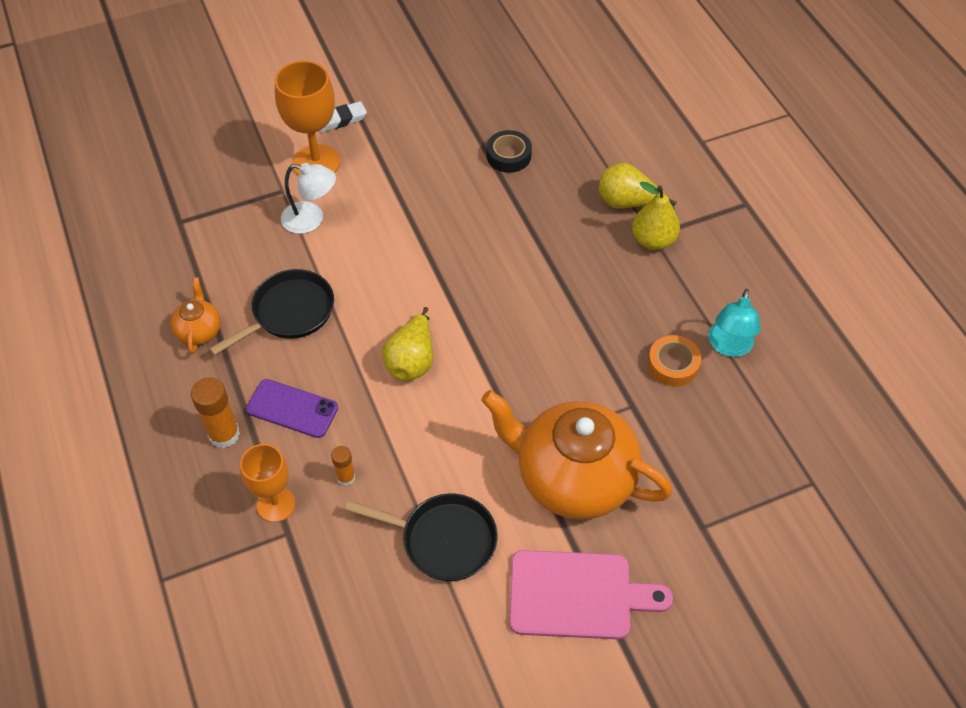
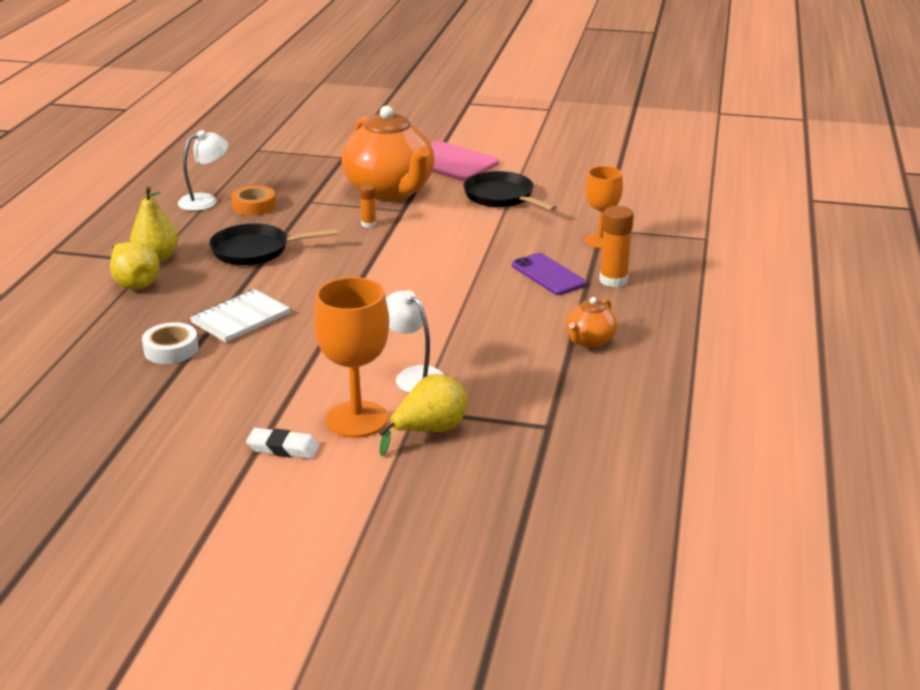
camera: 145 degrees left, 25 degrees down
black pan [209,269,334,356] -> black pan moved to [209,223,338,265]
orange glue stick [331,446,355,486] -> orange glue stick moved to [359,184,376,228]
yellow pear [382,307,433,381] -> yellow pear moved to [379,374,467,456]
black tape [487,130,532,173] -> white tape [142,322,199,364]
turquoise lamp [708,289,761,357] -> white lamp [178,130,228,211]
none -> white notebook [190,289,290,342]

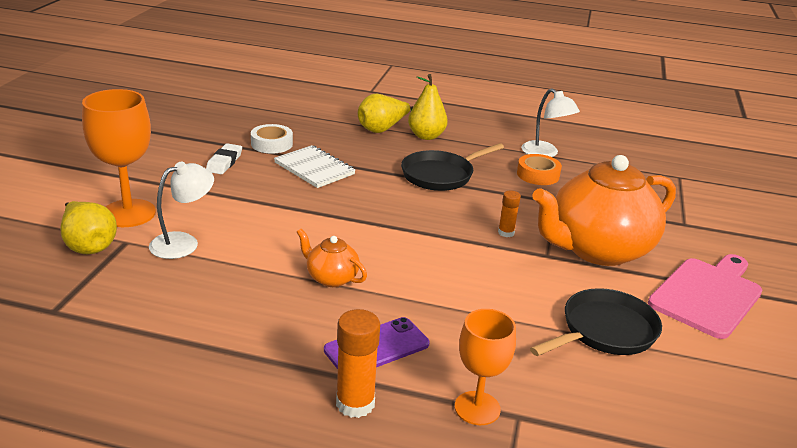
camera: 90 degrees right, 0 degrees up
black pan [209,223,338,265] -> black pan turned 120 degrees counterclockwise [401,143,504,191]
white eraser [246,428,320,459] -> white eraser moved to [206,143,242,174]
orange teapot [566,297,617,347] -> orange teapot moved to [297,229,367,287]

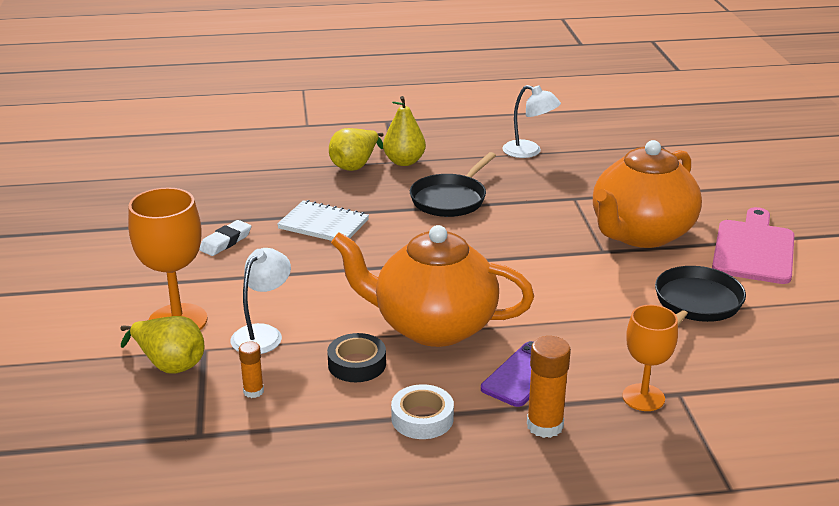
camera: 20 degrees left, 0 degrees up
white eraser [206,143,242,174] -> white eraser turned 45 degrees clockwise [199,220,251,256]
white tape [251,124,293,154] -> white tape moved to [391,384,454,439]
orange teapot [297,229,367,287] -> orange teapot [331,225,534,347], size x2.27
orange glue stick [498,191,521,237] -> orange glue stick moved to [239,341,264,398]
orange tape [517,154,562,185] -> none
none -> black tape [327,333,386,382]

